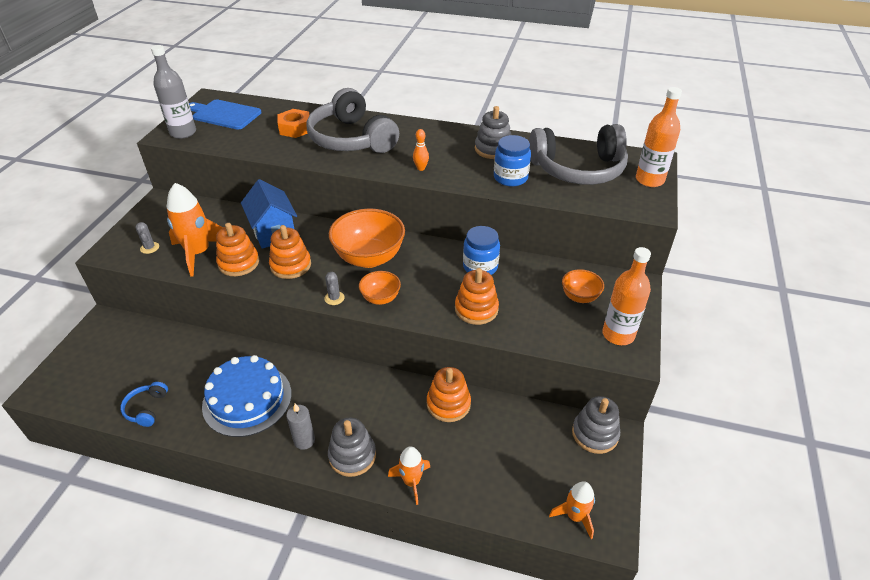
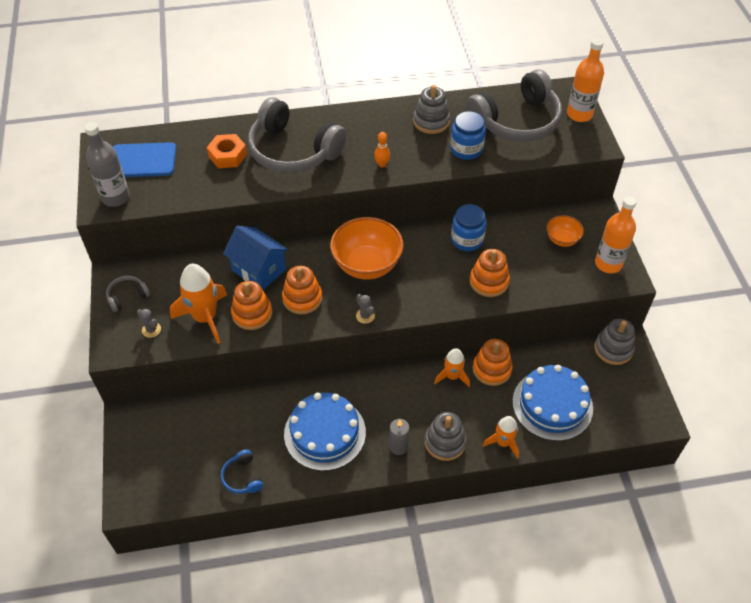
camera: 25 degrees left, 10 degrees up
orange bowl [359,271,401,305] -> none
orange rocket [549,481,595,539] -> orange rocket moved to [434,348,470,387]
none -> grey headphones [106,276,150,312]
none -> blue cake [512,365,593,441]

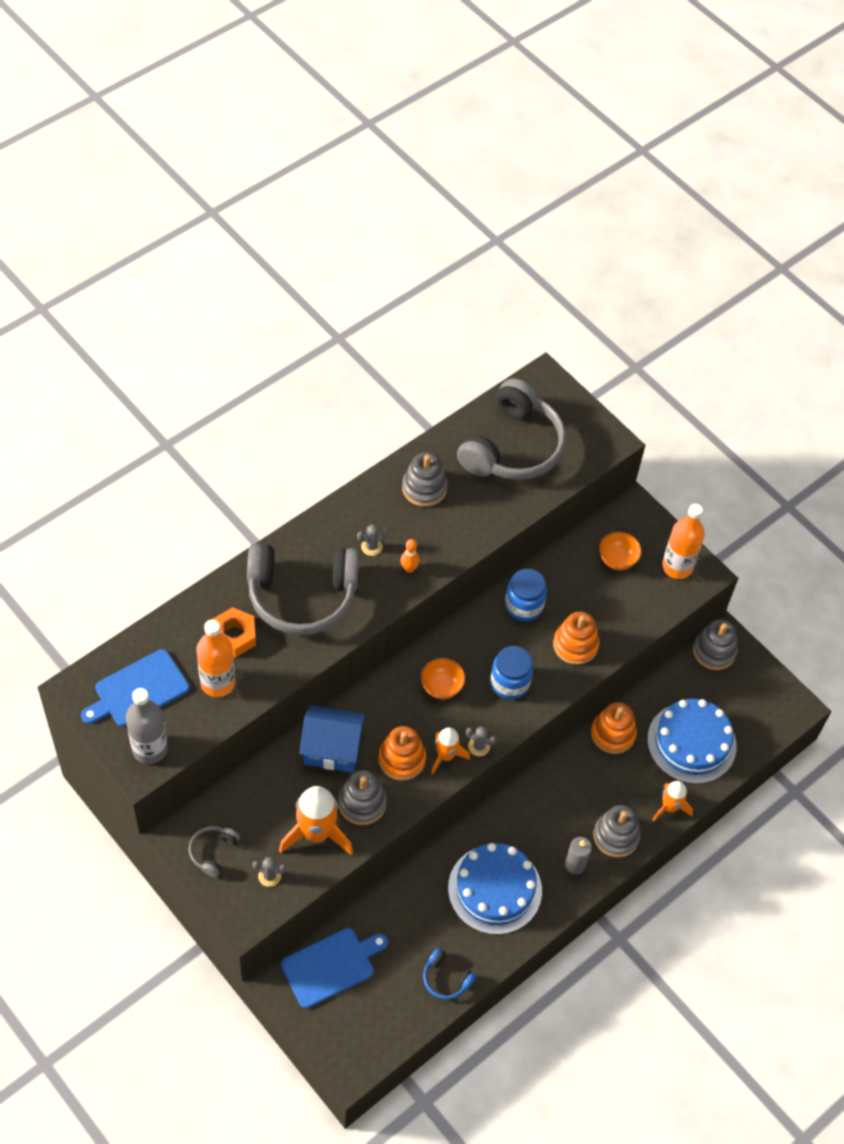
camera: 35 degrees left, 5 degrees up
orange stacking toy [231,281,272,330] -> grey stacking toy [338,770,387,825]
orange bowl [330,217,403,280] -> orange bowl [421,658,465,699], size x0.52
orange rocket [434,348,470,387] -> orange rocket moved to [431,727,470,774]
blue jar [450,111,486,160] -> blue jar moved to [491,646,533,699]
orange bottle [567,38,604,122] -> orange bottle moved to [196,619,235,697]
none -> blue cutting board [281,928,388,1008]
none -> grey cactus [357,524,388,556]

